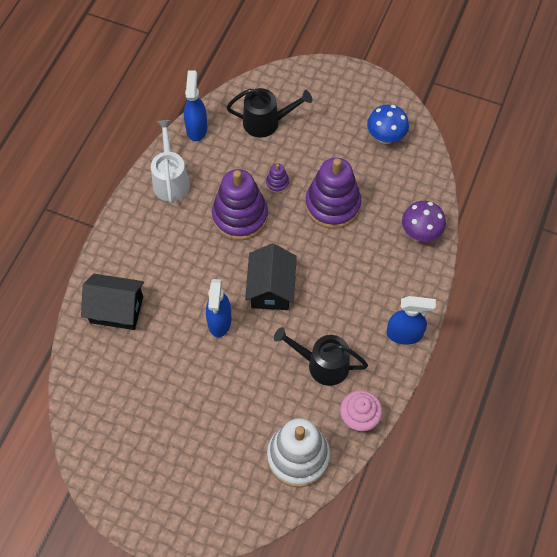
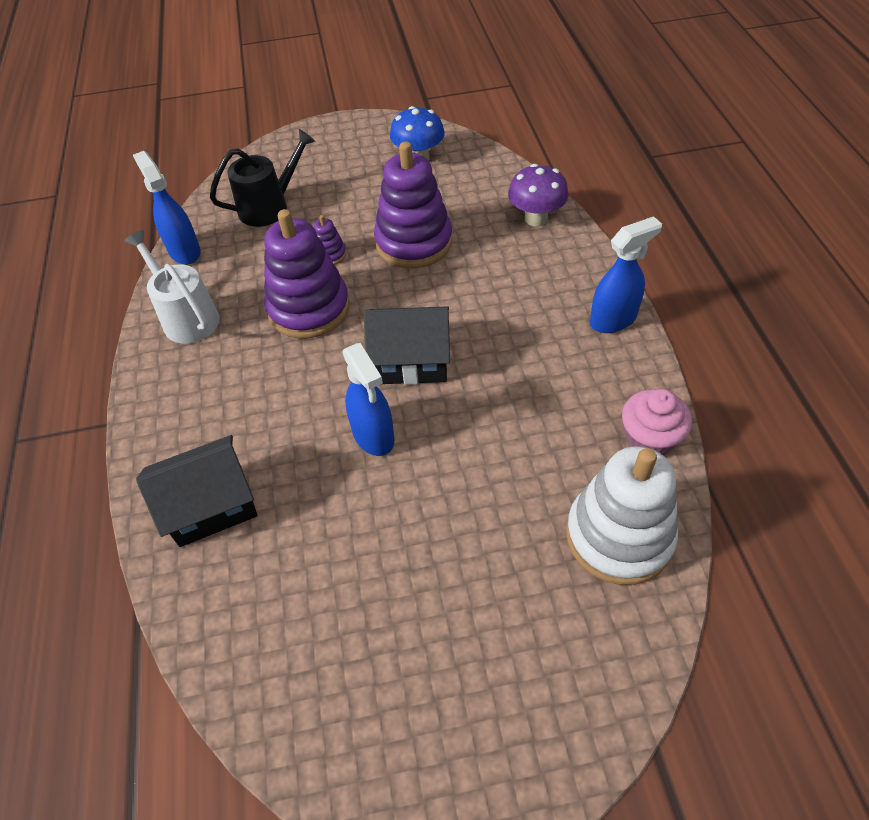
camera: 30 degrees left, 10 degrees down
black house [245,244,297,310] -> black house turned 60 degrees counterclockwise [364,306,450,385]
black watering can [274,327,368,386] -> none

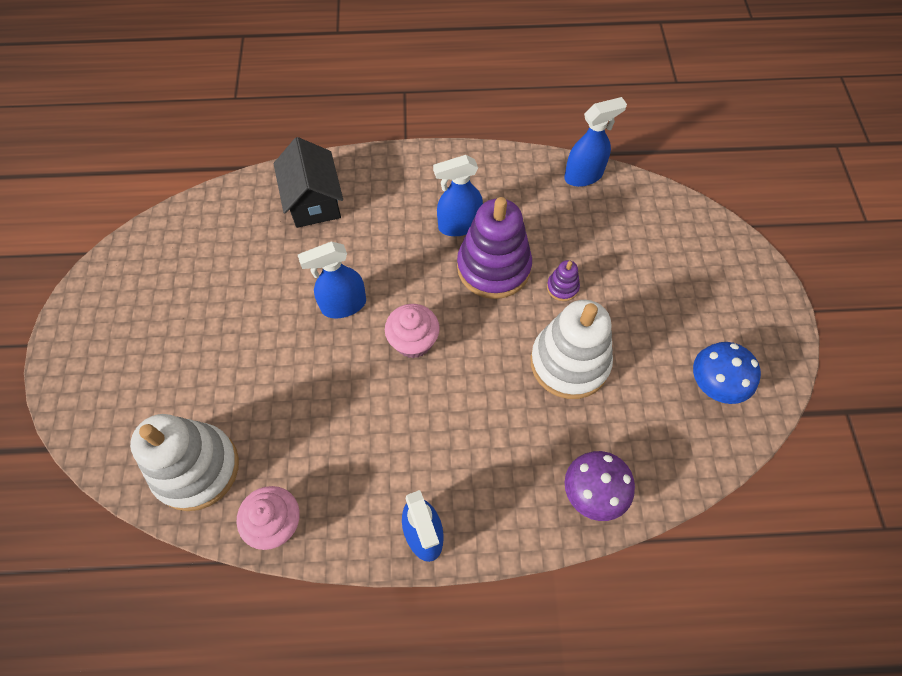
camera: 95 degrees right, 10 degrees up
white watering can [124,230,219,344] -> none
black watering can [210,129,315,227] -> none
black house [364,306,450,385] -> pink cupcake [385,304,440,358]
purple stacking toy [374,142,453,269] -> white stacking toy [530,300,613,399]
none -> blue spray bottle [433,155,483,236]

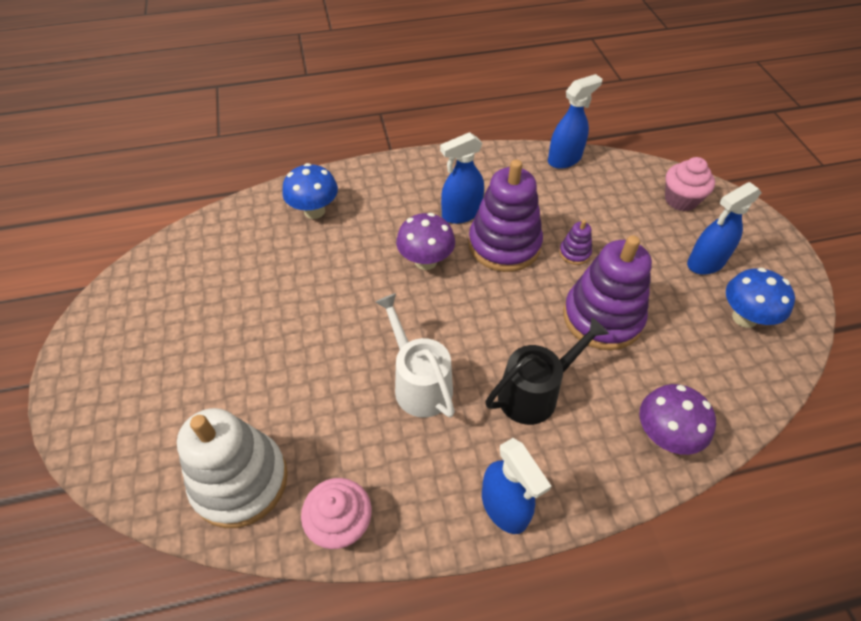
camera: 10 degrees left, 10 degrees down
black house [274,137,343,228] -> blue mushroom [282,163,338,219]
blue spray bottle [298,242,366,318] -> blue spray bottle moved to [687,182,761,275]
pink cupcake [385,304,440,358] -> pink cupcake moved to [665,157,715,211]
white stacking toy [530,300,613,399] -> purple stacking toy [563,235,652,350]
none -> white watering can [375,293,455,418]
none -> purple mushroom [396,213,455,270]
none -> black watering can [485,318,609,425]

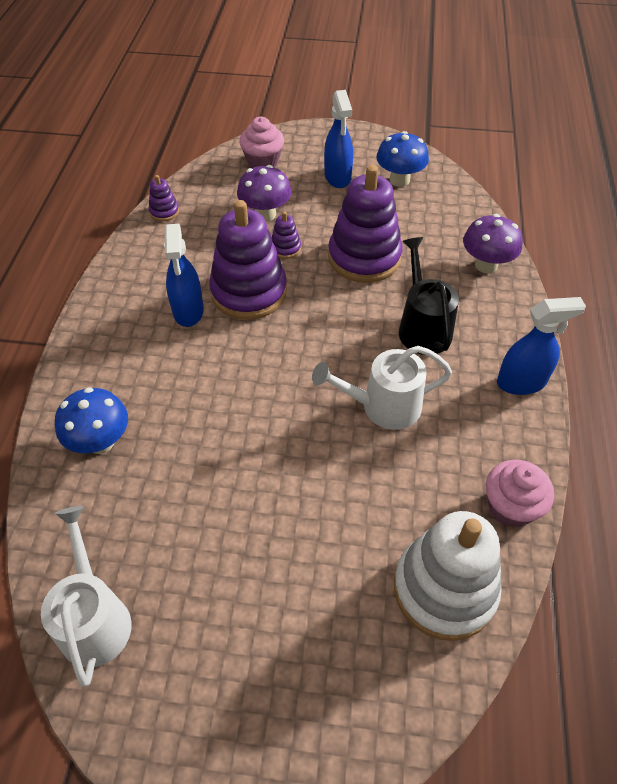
camera: 70 degrees left, 0 degrees up
purple mushroom [396,213,455,270] -> purple mushroom moved to [237,165,292,222]
blue spray bottle [548,74,602,169] -> purple stacking toy [149,175,179,221]
none -> white watering can [41,506,132,687]

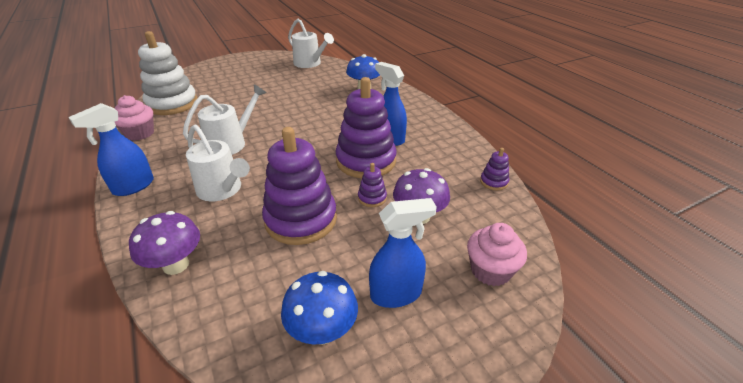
camera: 145 degrees right, 15 degrees down
blue spray bottle [324,90,353,188] -> blue spray bottle turned 120 degrees clockwise [369,198,437,308]
black watering can [399,237,459,355] -> white watering can [186,125,250,201]

